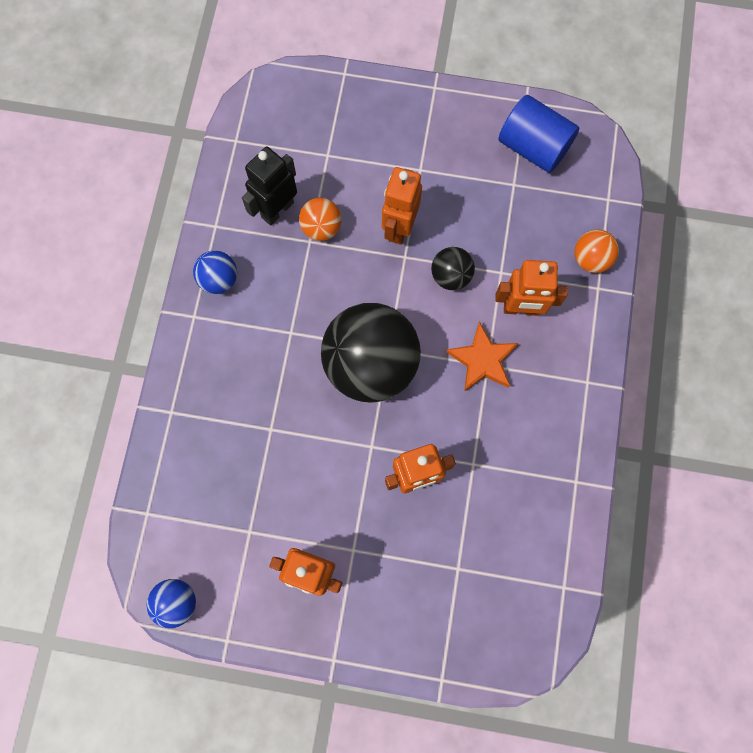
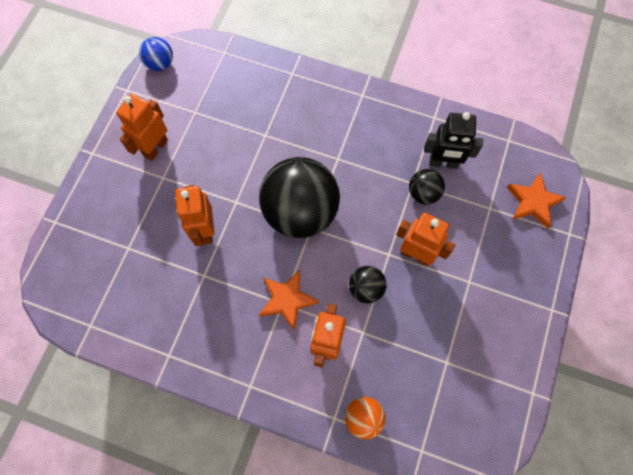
camera: 100 degrees right, 5 degrees down
blue ball [193,250,237,294] -> none
black robot [242,147,297,225] -> black robot turned 135 degrees clockwise [424,112,483,169]
orange ball [299,198,342,241] -> black ball [409,169,445,204]
blue cylinder [498,95,580,173] -> none
none -> orange star [507,173,567,228]

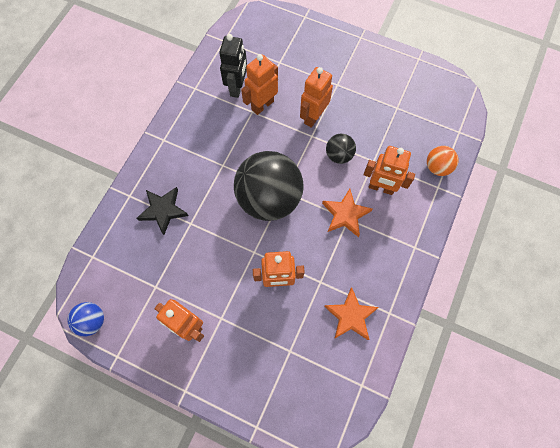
camera: 85 degrees left, 0 degrees up
black ball [409,169,445,204] -> orange robot [241,54,278,115]
orange star [507,173,567,228] -> orange star moved to [324,287,379,340]
none -> black star [137,187,188,235]

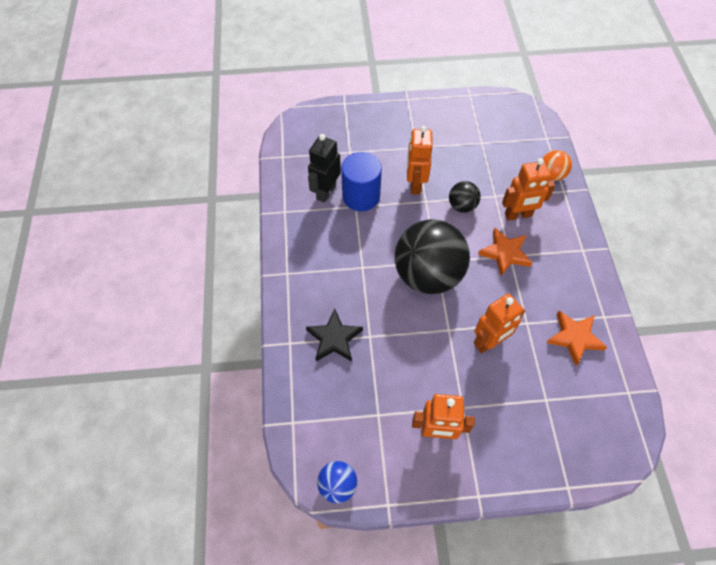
camera: 30 degrees left, 10 degrees down
black robot [219,34,247,98] -> black robot turned 135 degrees counterclockwise [308,134,341,203]
orange robot [241,54,278,115] -> blue cylinder [341,152,382,211]

